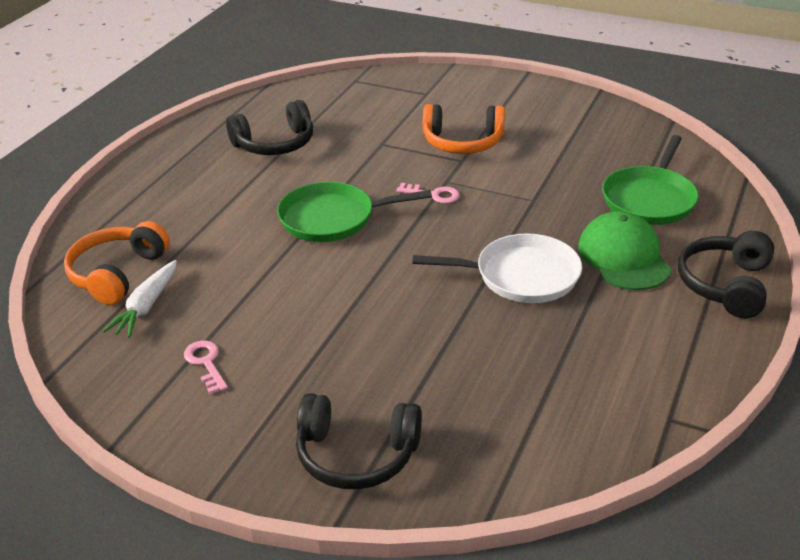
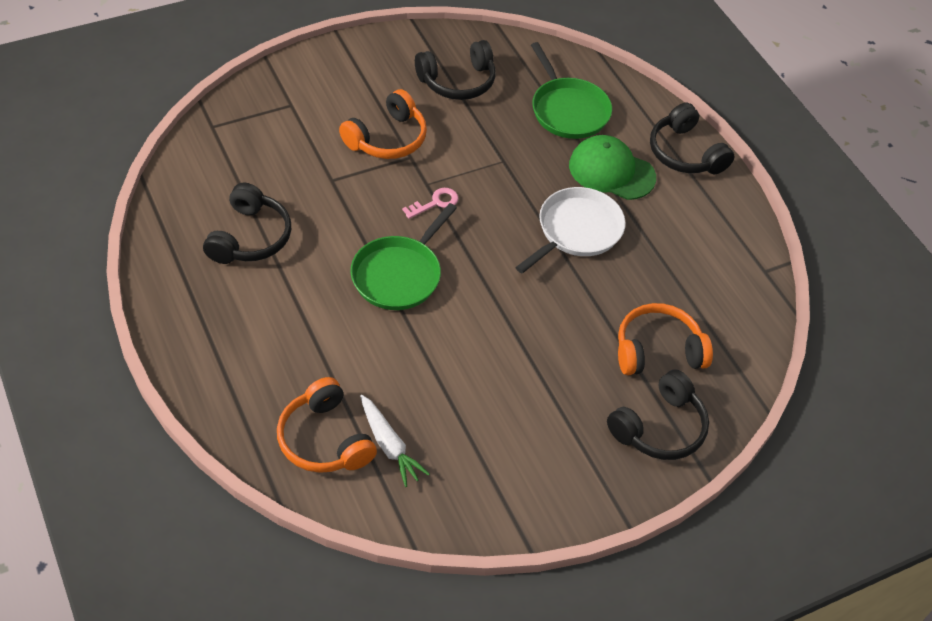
camera: 55 degrees left, 15 degrees up
pink key [184,341,228,394] -> none
none -> black headphones [415,40,496,100]
none -> orange headphones [618,303,713,375]

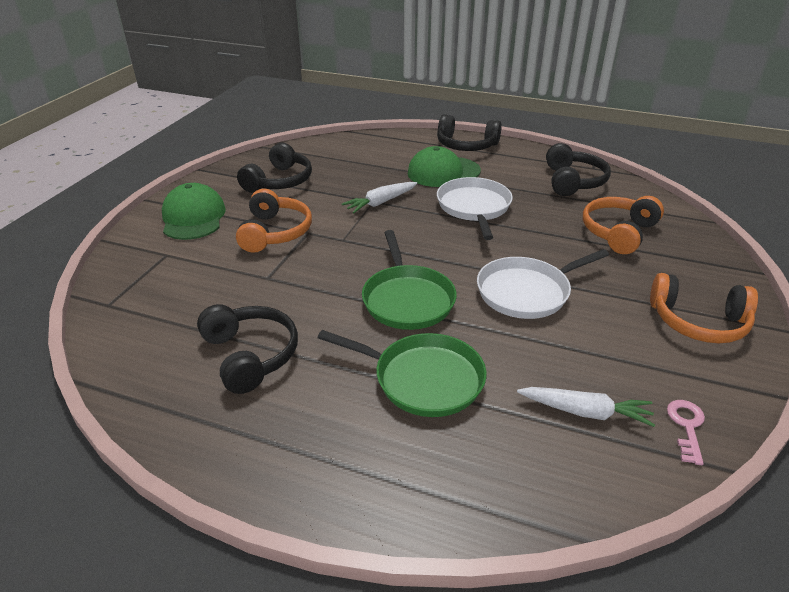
camera: 40 degrees left, 15 degrees down
orange headphones [277,377,377,473] -> orange headphones moved to [650,273,758,343]
pink key [402,188,458,219] -> pink key moved to [667,400,705,465]
green pan [531,42,612,139] -> green pan moved to [317,330,487,417]
black headphones [607,369,709,460] -> black headphones moved to [546,143,611,196]
none -> green cap [162,183,226,240]
none -> white carrot [342,182,417,213]
none -> white pan [477,249,609,319]

